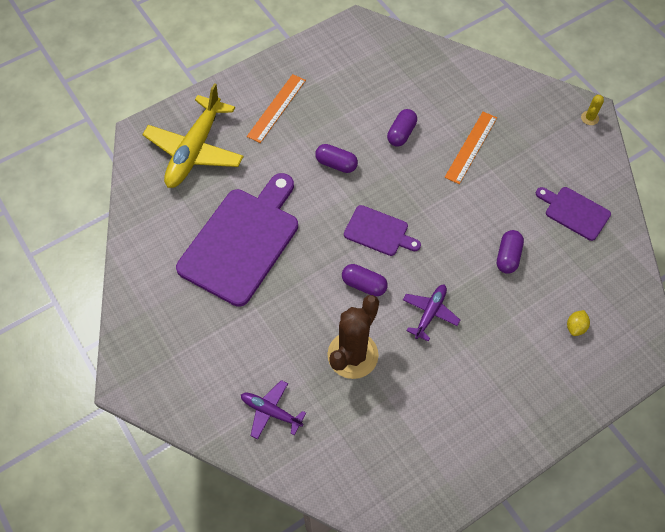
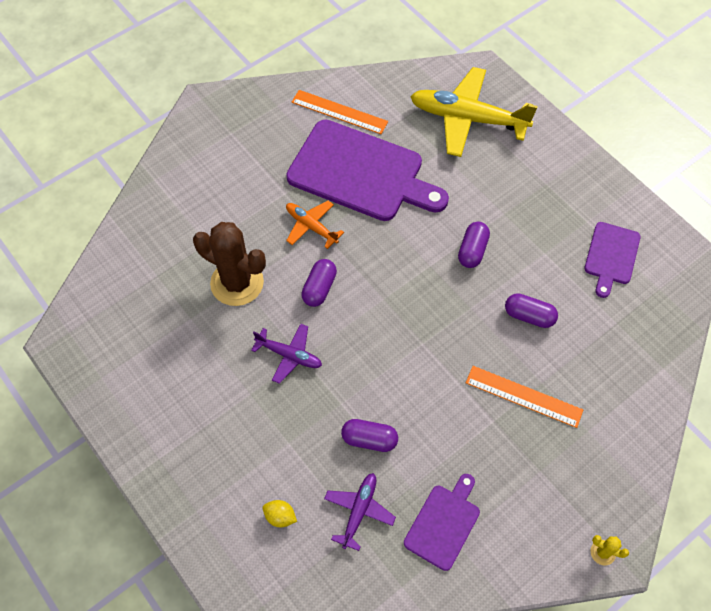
camera: 85 degrees right, 0 degrees up
purple plane [241,380,306,439] -> purple plane moved to [324,473,396,551]
orange ruler [247,74,306,143] -> orange ruler moved to [292,90,388,134]
purple cutting board [344,205,421,256] -> purple cutting board moved to [584,222,641,298]
none -> orange plane [286,201,344,249]

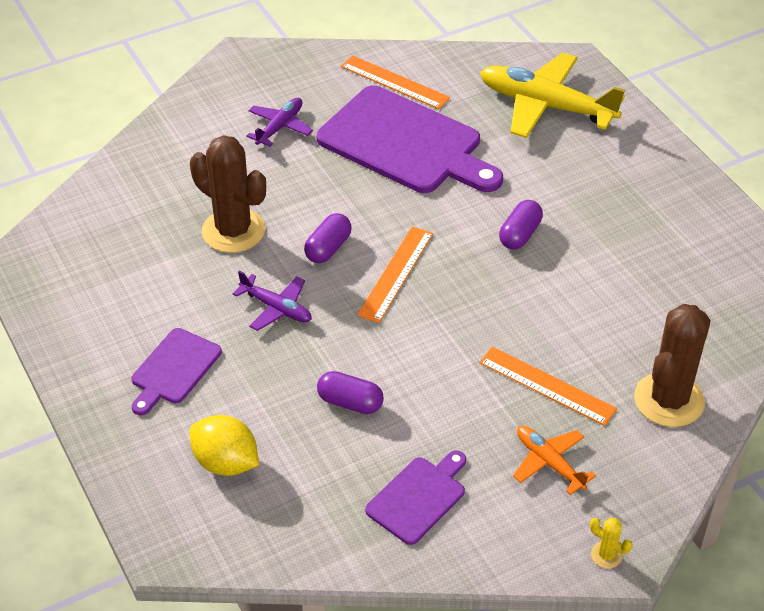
camera: 10 degrees right, 15 degrees down
yellow lemon [263,500,297,527] -> yellow lemon [190,415,259,476], size x1.86
orange plane [286,201,344,249] -> orange plane moved to [513,426,596,495]
purple plane [324,473,396,551] -> purple plane moved to [246,98,313,147]
purple capsule [505,293,558,328] -> none
purple cutting board [584,222,641,298] -> purple cutting board moved to [131,328,222,415]
none -> orange ruler [357,227,433,323]
none -> brown cactus [634,304,711,427]

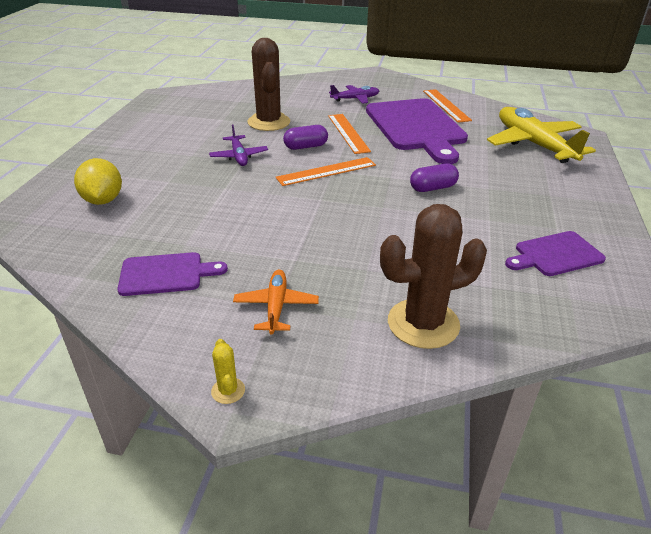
camera: 40 degrees right, 10 degrees down
purple cutting board [131,328,222,415] -> purple cutting board moved to [505,231,606,276]
purple capsule [317,371,384,414] -> none
orange ruler [479,346,617,426] -> orange ruler moved to [328,114,371,154]

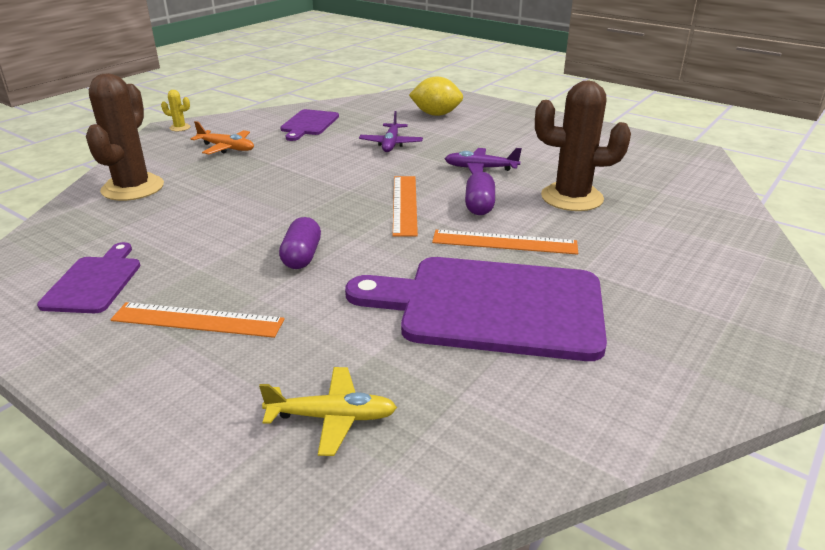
camera: 115 degrees right, 5 degrees down
purple plane [329,85,379,104] -> purple plane moved to [359,111,423,152]
orange ruler [423,89,472,123] -> orange ruler moved to [110,302,285,338]
yellow plane [487,107,596,163] -> yellow plane [259,367,397,456], size x0.52

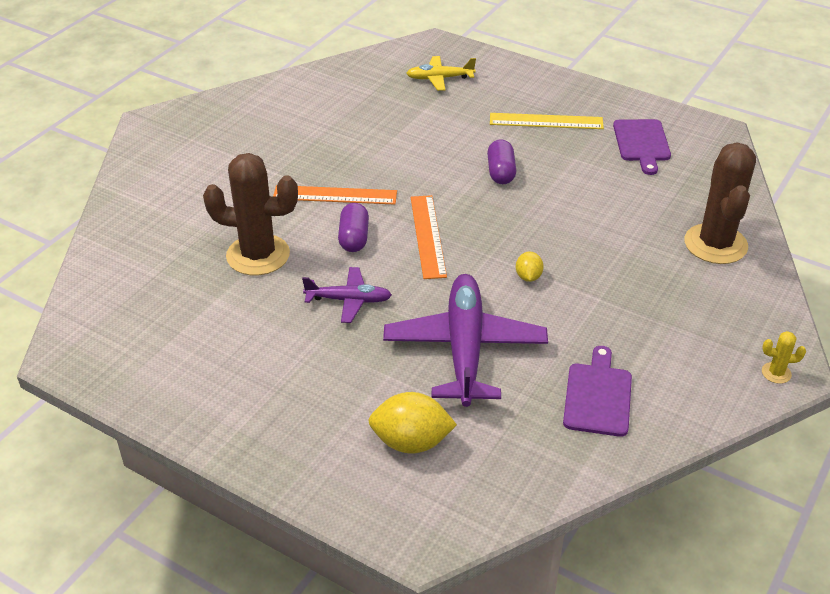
camera: 175 degrees right, 10 degrees up
orange ruler [110,302,285,338] -> yellow ruler [490,113,604,129]
orange plane [191,121,254,154] -> none
purple cutting board [345,257,607,361] -> none
purple plane [359,111,423,152] -> purple plane [383,274,548,407], size x1.93
none -> yellow lemon [516,251,544,282]

